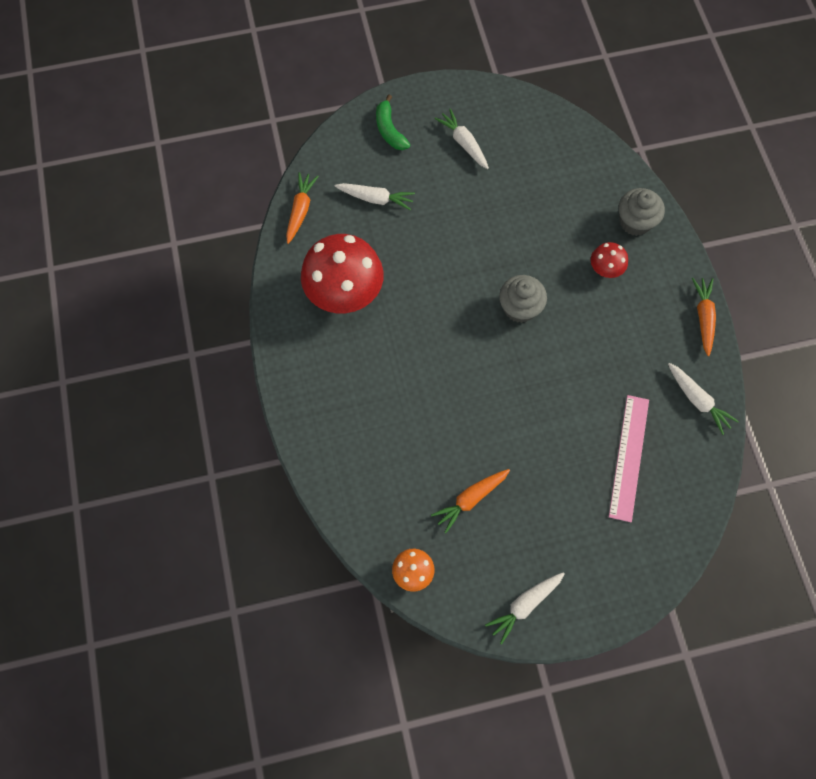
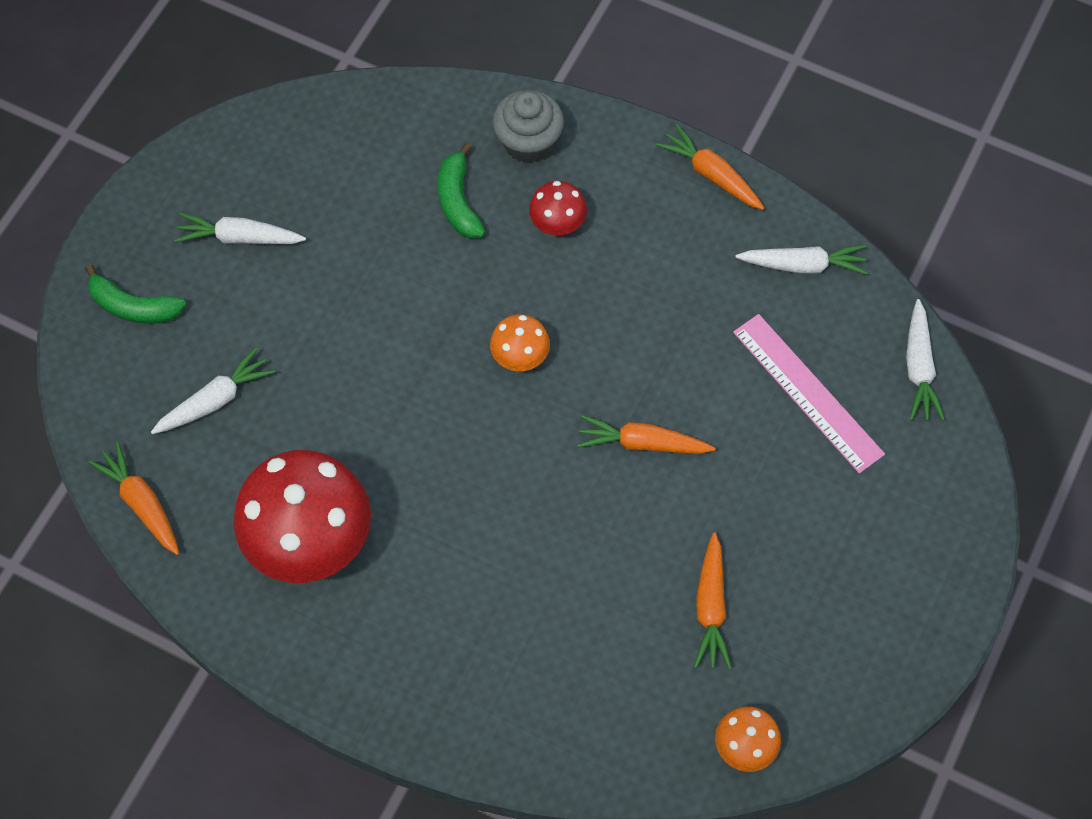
camera: 50 degrees left, 5 degrees down
white carrot [485,572,565,645] -> white carrot moved to [906,299,945,421]
grey cupcake [499,275,547,323] -> orange mushroom [490,314,550,371]
none -> green banana [438,143,485,239]
none -> orange carrot [577,415,715,454]

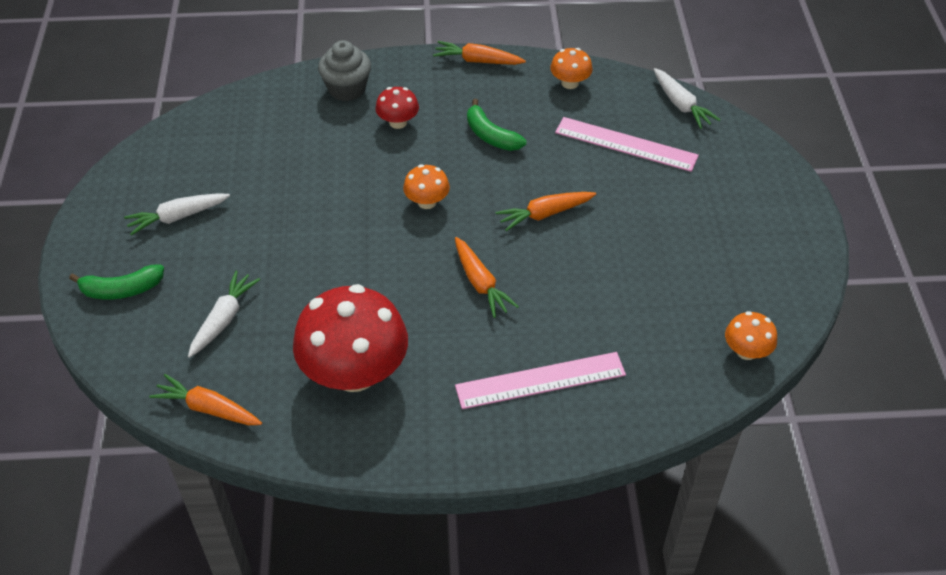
camera: 30 degrees left, 15 degrees down
green banana [438,143,485,239] -> green banana moved to [467,99,526,151]
orange carrot [694,532,732,669] -> orange carrot moved to [455,237,519,318]
white carrot [736,245,868,274] -> orange mushroom [550,48,592,89]
none -> pink ruler [455,352,626,409]

